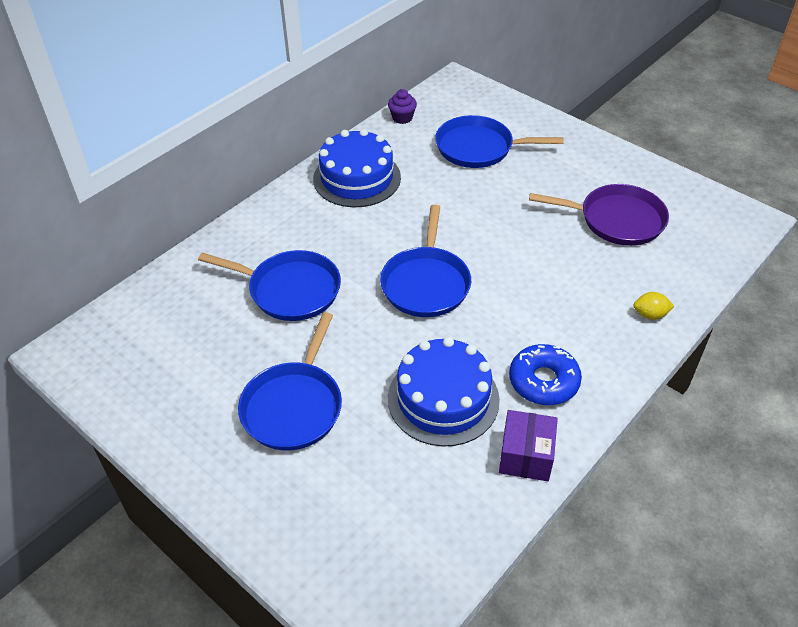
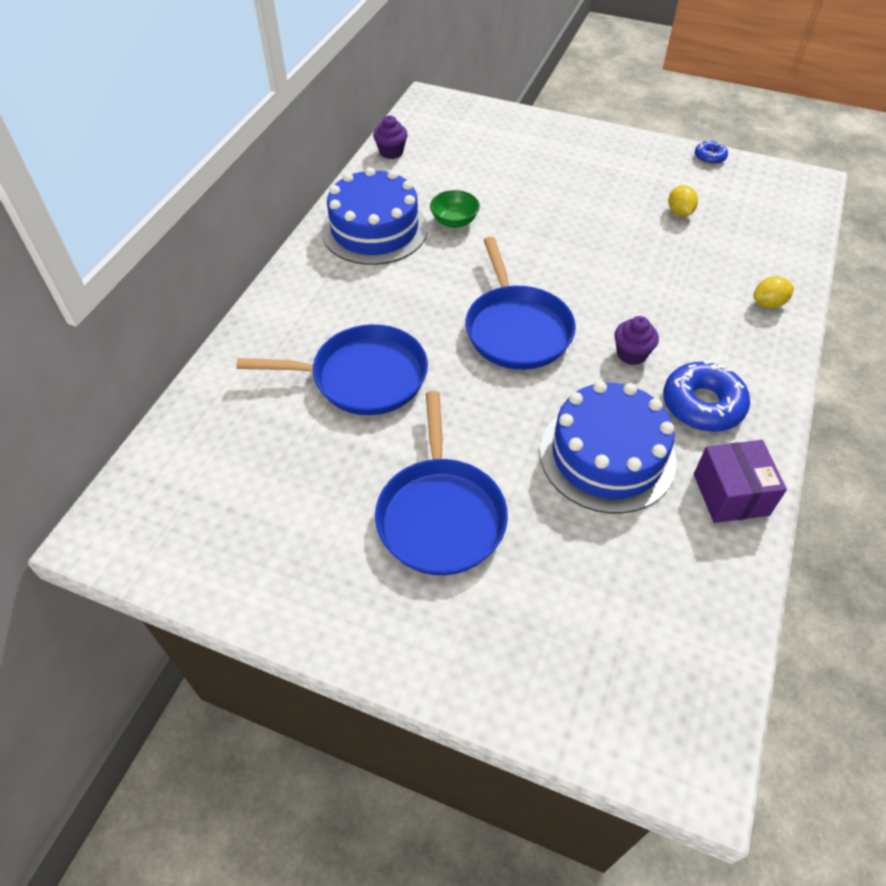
camera: 20 degrees left, 5 degrees up
blue pan [435,115,564,168] -> none
purple pan [529,184,669,246] -> yellow lemon [668,185,698,217]
none -> green bowl [430,190,480,228]
none -> purple cupcake [614,316,659,365]
none -> blue donut [695,140,728,164]

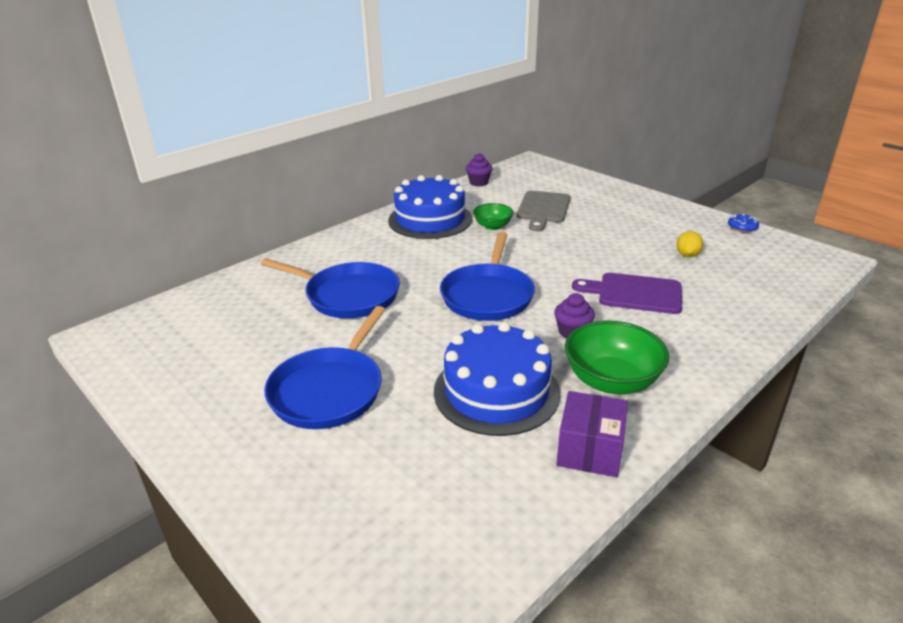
camera: 25 degrees right, 20 degrees down
blue donut [663,361,750,432] -> green bowl [565,320,669,394]
yellow lemon [753,276,794,308] -> none
none -> grey cutting board [517,191,570,231]
none -> purple cutting board [572,273,682,314]

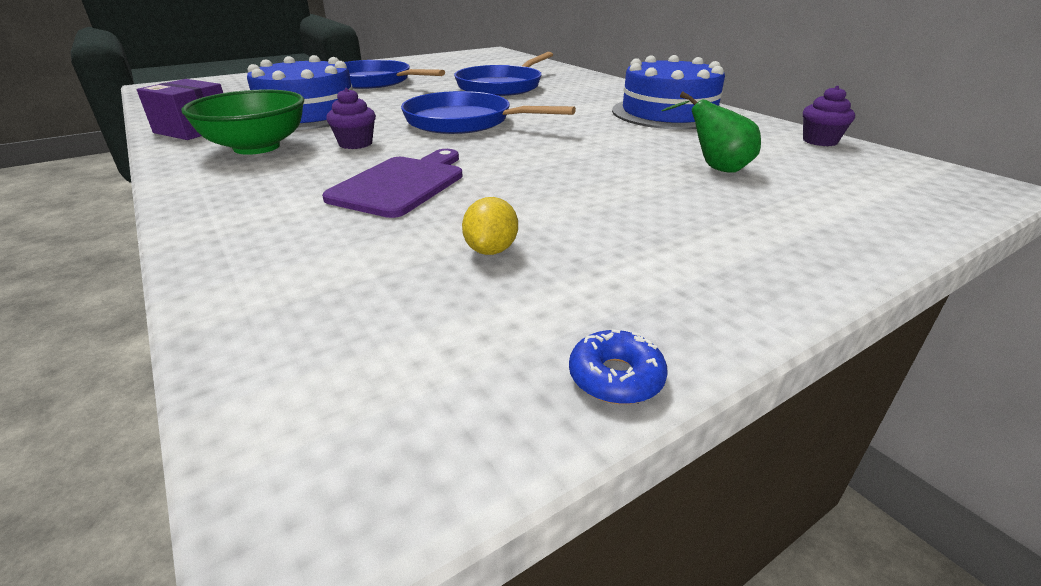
camera: 100 degrees right, 0 degrees up
green bowl [473,203,513,230] -> none
grey cutting board [517,191,570,231] -> green pear [661,91,761,173]
yellow lemon [676,231,703,257] -> yellow lemon turned 75 degrees clockwise [462,197,518,255]

